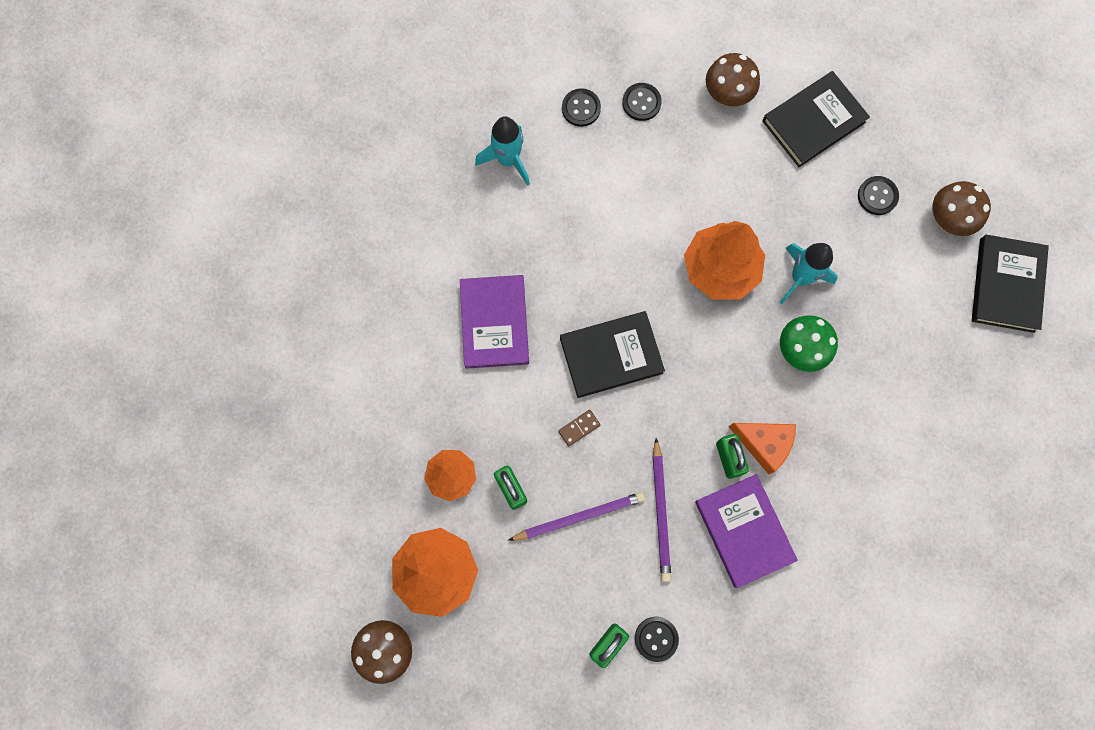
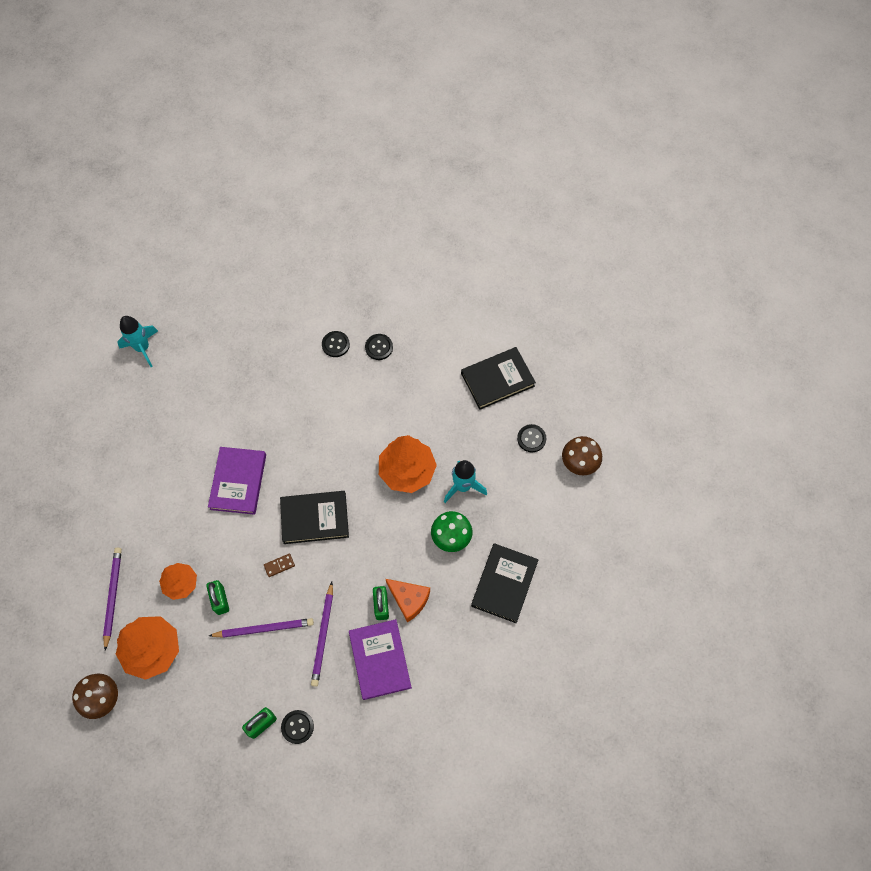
camera: 10 degrees right, 10 degrees down
turquoise rocket [475,116,530,186] -> turquoise rocket moved to [117,316,158,367]
brown mushroom [706,53,760,106] -> none
black book [972,235,1049,333] -> black book moved to [471,543,539,623]
none -> purple pencil [103,547,122,651]

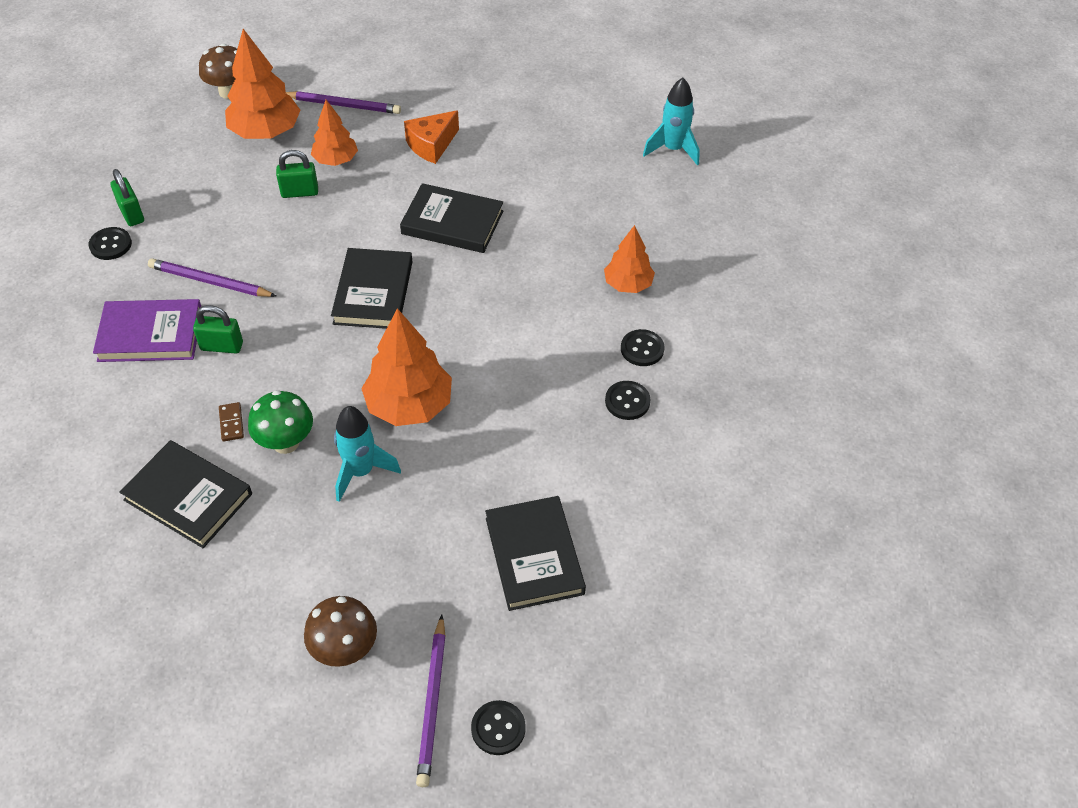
camera: 100 degrees right, 15 degrees down
purple book [208,447,266,515] -> black book [400,183,503,253]
purple pencil [209,618,314,638] -> purple pencil moved to [416,615,446,787]
brown domino [264,554,295,577] -> brown domino moved to [219,402,244,442]
orange cheese [386,579,430,623] -> orange cheese moved to [404,110,459,164]
black button [517,424,546,452] -> black button moved to [471,700,526,755]
none -> orange tree [604,225,655,293]

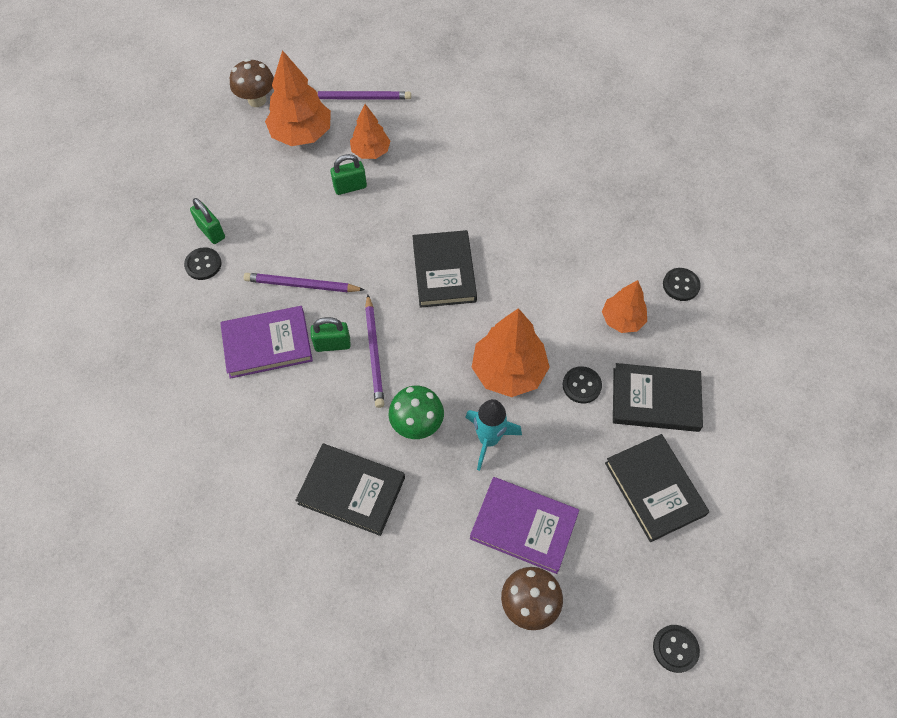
camera: 10 degrees left, 10 degrees up
brown domino [219,402,244,442] -> none
black book [400,183,503,253] -> black book moved to [613,363,703,432]
orange cheese [404,110,459,164] -> none
purple pencil [416,615,446,787] -> purple pencil moved to [365,295,384,408]
orange tree [604,225,655,293] -> orange tree moved to [602,280,647,333]
black button [605,381,650,420] -> black button moved to [563,366,602,404]
turquoise rocket [643,77,700,166] -> none
none -> purple book [470,477,579,574]

